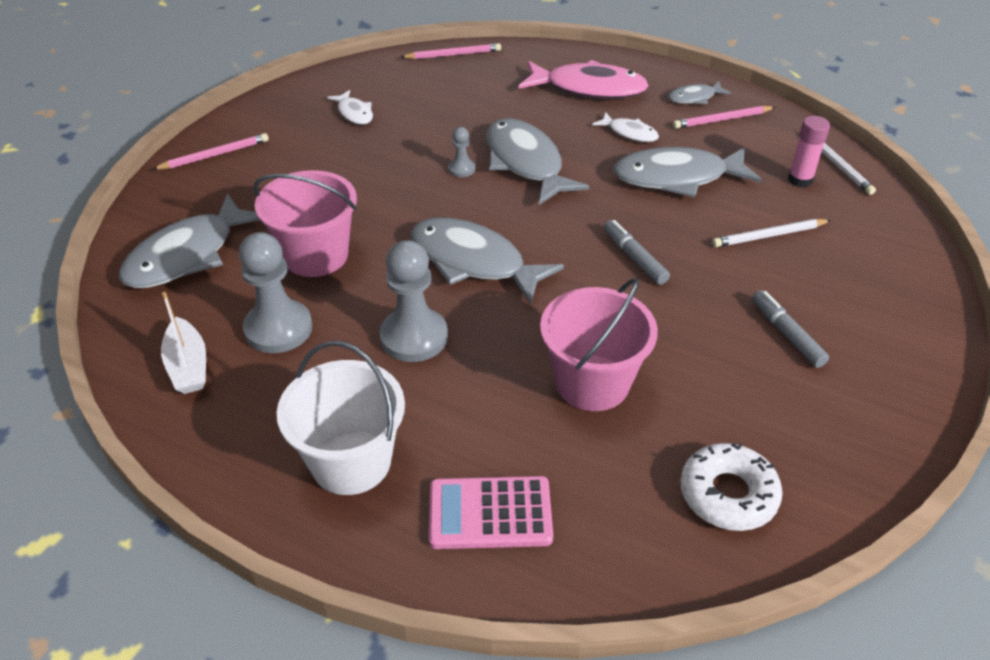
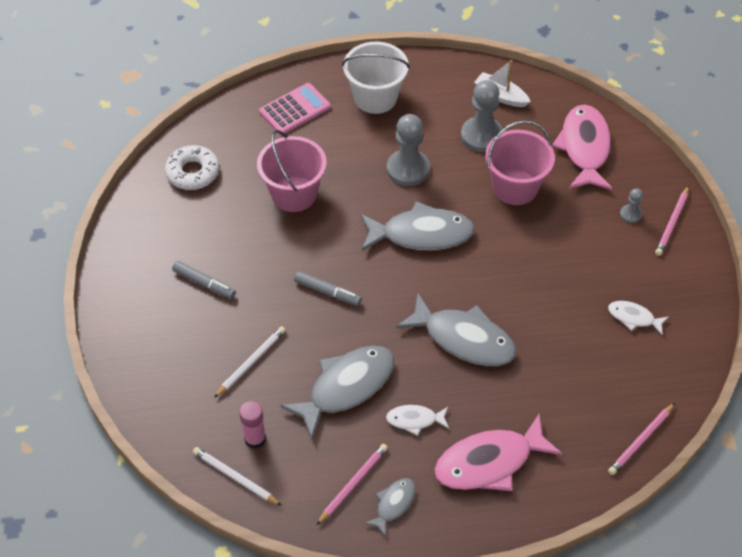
camera: 145 degrees right, 10 degrees up
grey fish [119,193,259,288] -> pink fish [552,104,613,190]
grey pawn [448,127,475,177] -> grey pawn moved to [620,188,643,223]

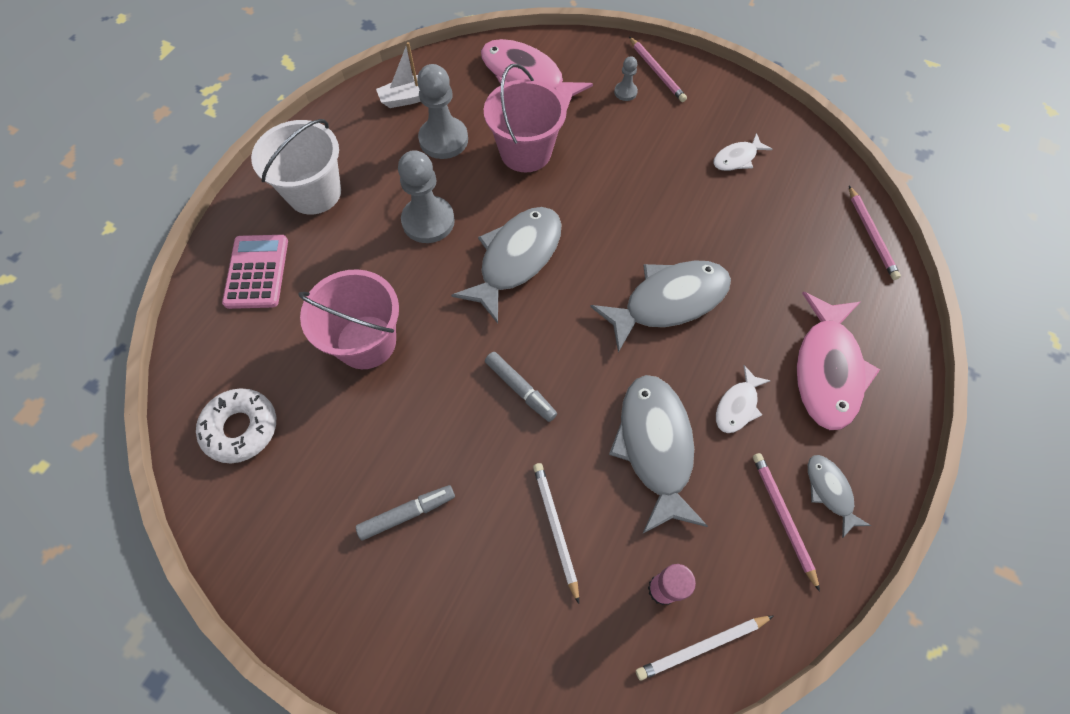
camera: 55 degrees left, 10 degrees up
grey marker [294,271,362,306] -> grey marker turned 75 degrees clockwise [485,352,557,422]

